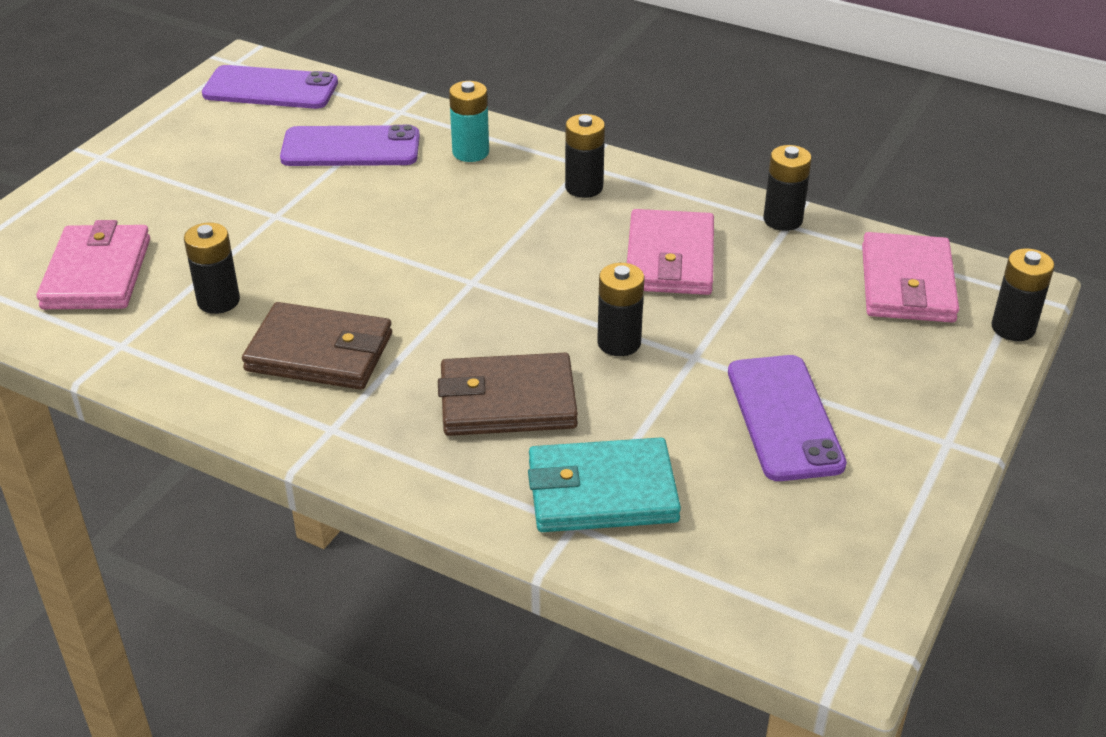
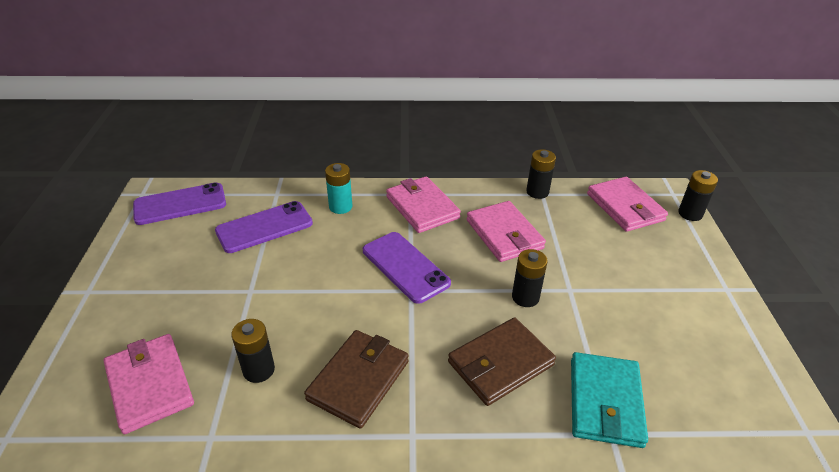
camera: 30 degrees left, 0 degrees up
brown wallet [242,302,392,390] -> brown wallet turned 45 degrees counterclockwise [304,330,409,429]
turquoise wallet [528,437,681,532] -> turquoise wallet turned 45 degrees counterclockwise [571,352,648,448]
black battery [565,114,605,198] -> pink wallet [386,176,461,233]
purple phone [728,355,847,481] -> purple phone moved to [363,232,451,304]

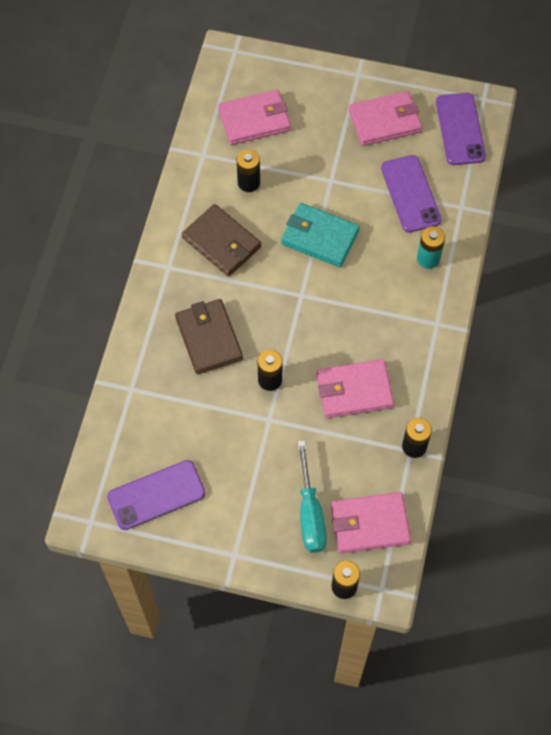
camera: 105 degrees right, 25 degrees up
purple phone [363,232,451,304] -> purple phone moved to [107,460,205,530]
pink wallet [386,176,461,233] -> pink wallet moved to [349,91,422,146]
turquoise wallet [571,352,648,448] -> turquoise wallet moved to [281,203,360,267]
none -> turquoise screwdriver [298,440,327,553]

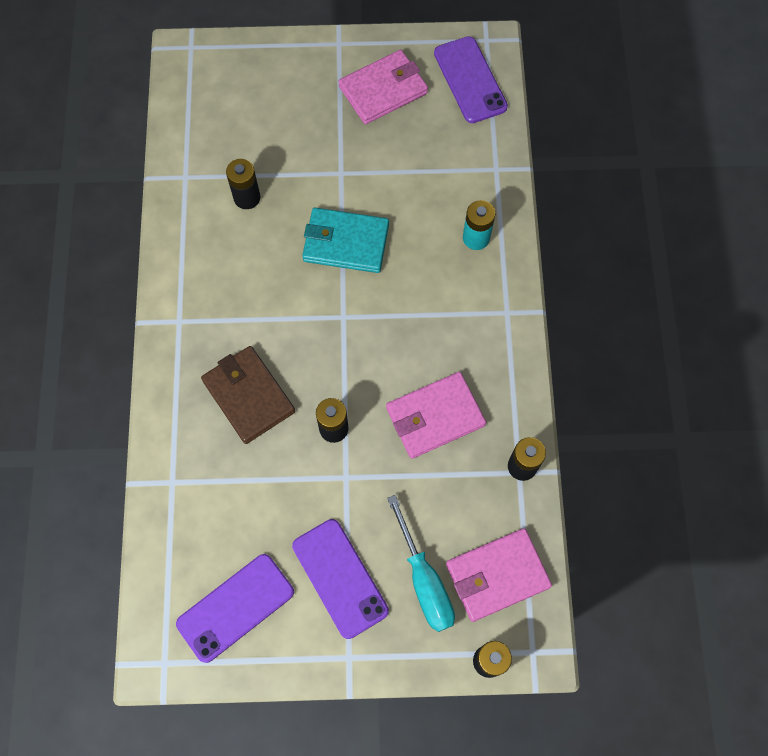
camera: 15 degrees left, 5 degrees up
brown wallet [182,204,261,276] -> none
pink wallet [218,90,291,145] -> none
purple phone [381,155,442,233] -> purple phone moved to [292,519,389,639]

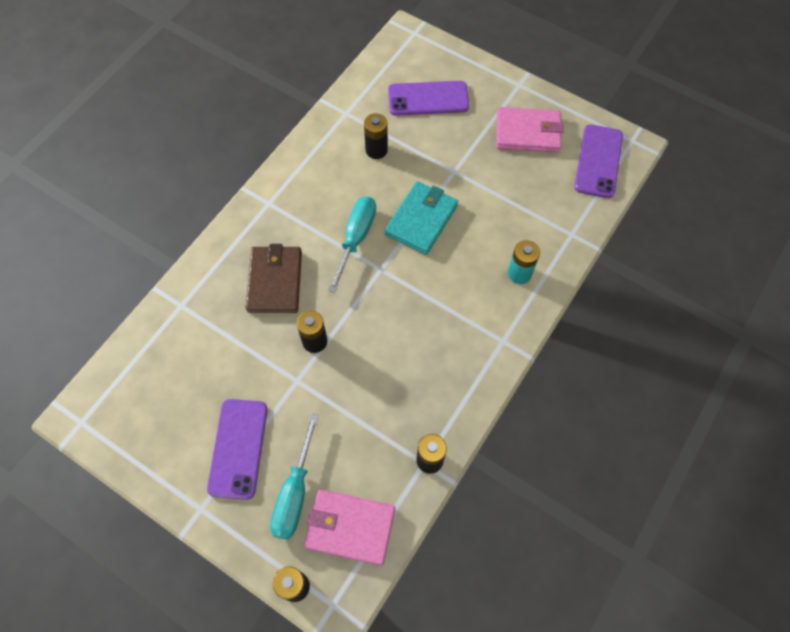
camera: 35 degrees right, 5 degrees down
purple phone [176,554,294,663] -> purple phone moved to [388,81,469,116]
turquoise wallet [302,208,389,273] -> turquoise wallet turned 75 degrees clockwise [385,181,458,255]
pink wallet [386,372,486,459] -> none
none -> turquoise screwdriver [328,196,376,293]

